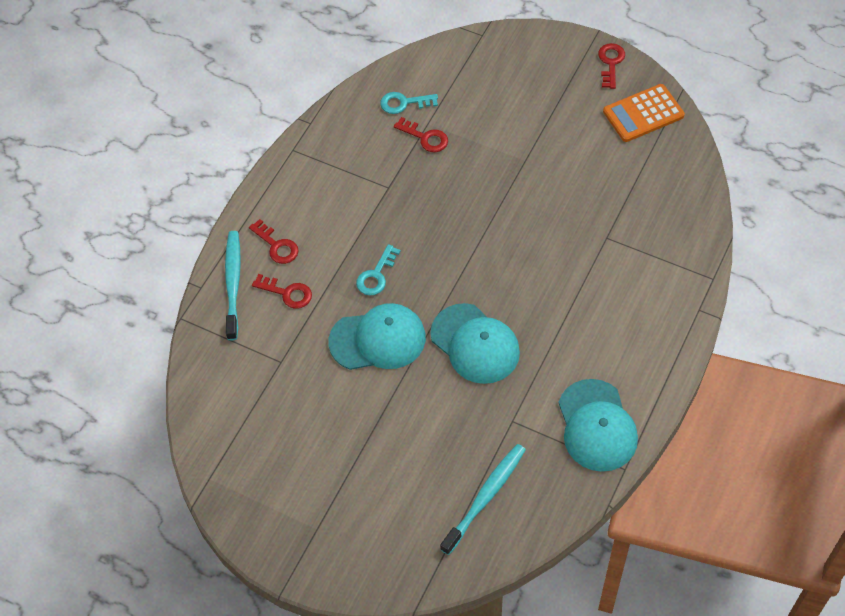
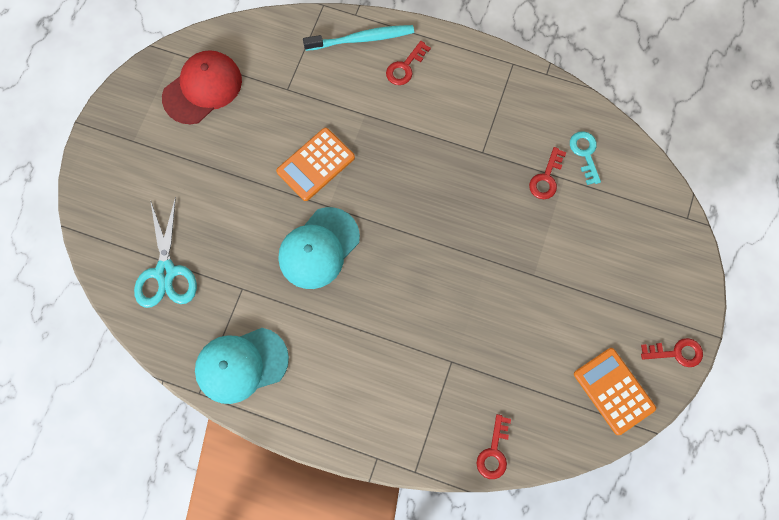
camera: 80 degrees right, 15 degrees up
red key [252,274,312,309] -> red key moved to [476,414,511,479]
turquoise cap [328,303,426,370] -> orange calculator [276,128,355,201]
turquoise key [356,244,401,295] -> none
turquoise toothbrush [440,444,526,555] -> turquoise scissors [134,197,197,308]
none -> red cap [162,50,242,124]

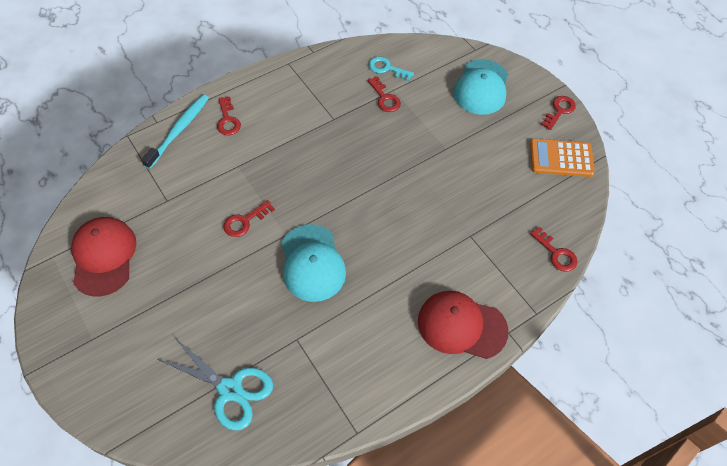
camera: 55 degrees left, 15 degrees down
turquoise cap [195,328,289,404] -> turquoise cap moved to [453,59,508,115]
orange calculator [276,128,355,201] -> red key [223,200,275,237]
none -> red cap [418,291,509,359]

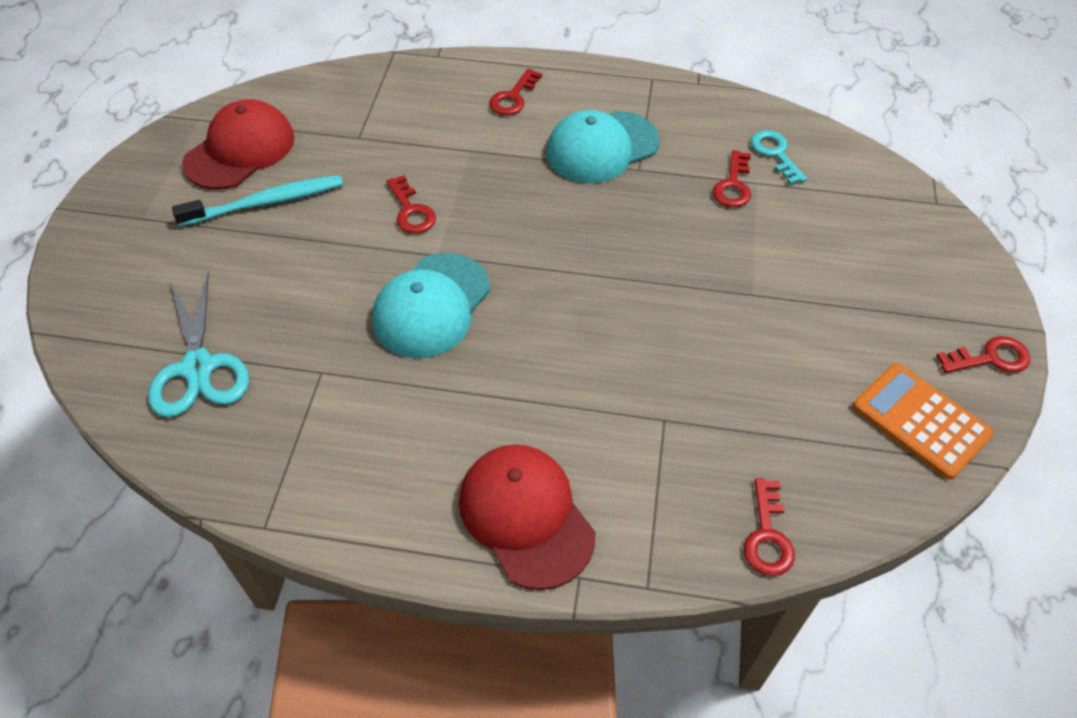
camera: 45 degrees right, 5 degrees down
turquoise toothbrush [141,94,209,169] -> turquoise toothbrush moved to [172,175,343,226]
red key [223,200,275,237] -> red key turned 120 degrees counterclockwise [386,175,436,234]
turquoise cap [453,59,508,115] -> turquoise cap moved to [546,110,660,183]

